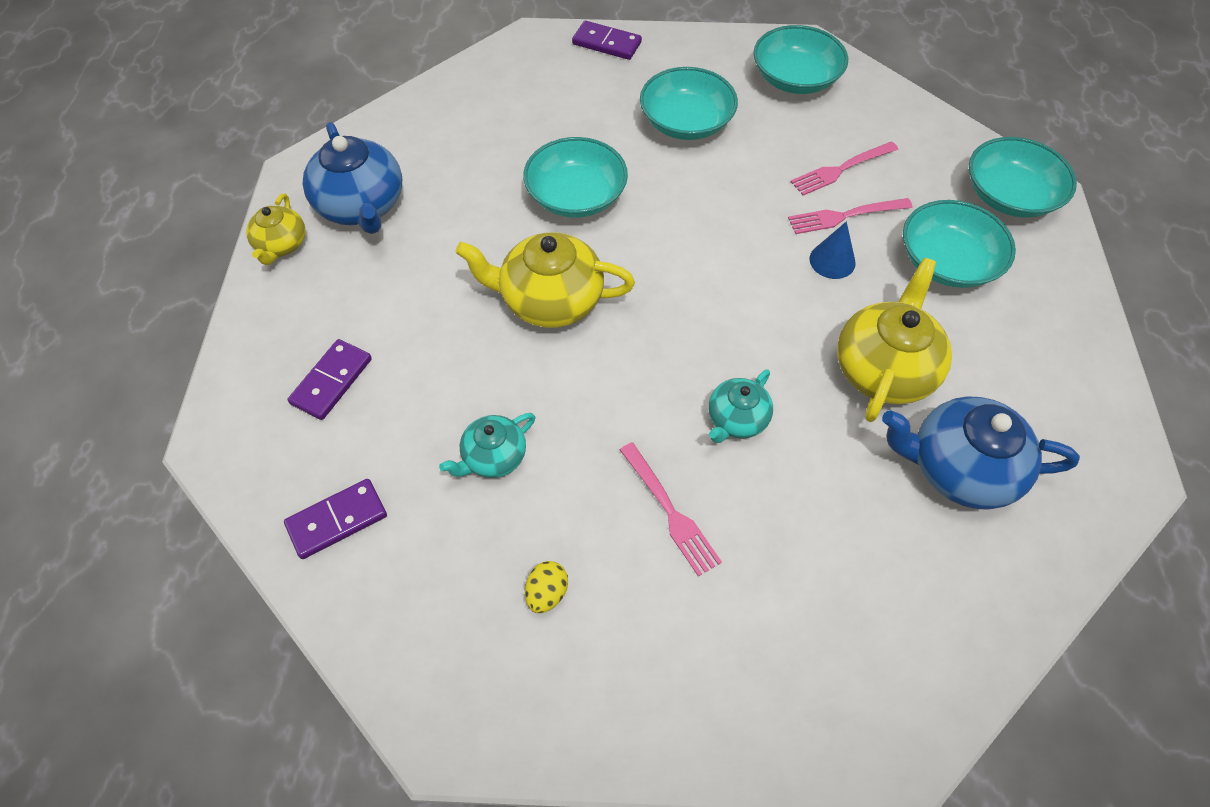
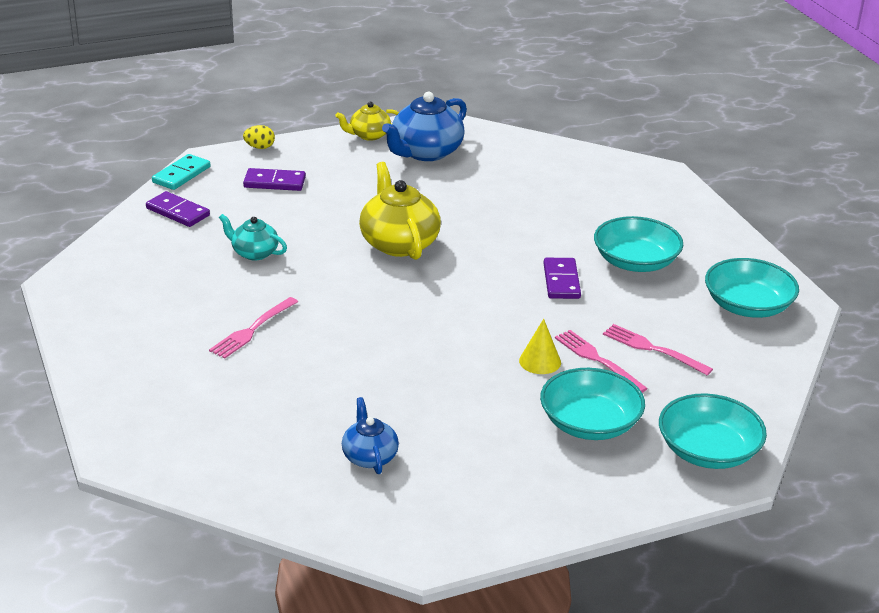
camera: 65 degrees right, 25 degrees down
turquoise bowl [523,137,628,218] -> none
yellow egg [525,561,568,613] -> yellow egg moved to [243,125,275,149]
purple domino [572,21,642,60] -> purple domino moved to [544,258,581,299]
turquoise teapot [708,369,773,443] -> none
blue cone [809,221,856,279] -> yellow cone [519,319,561,374]
yellow teapot [837,258,952,422] -> none
blue teapot [882,396,1080,510] -> blue teapot [342,397,399,474], size x0.57
none -> turquoise domino [152,154,211,190]

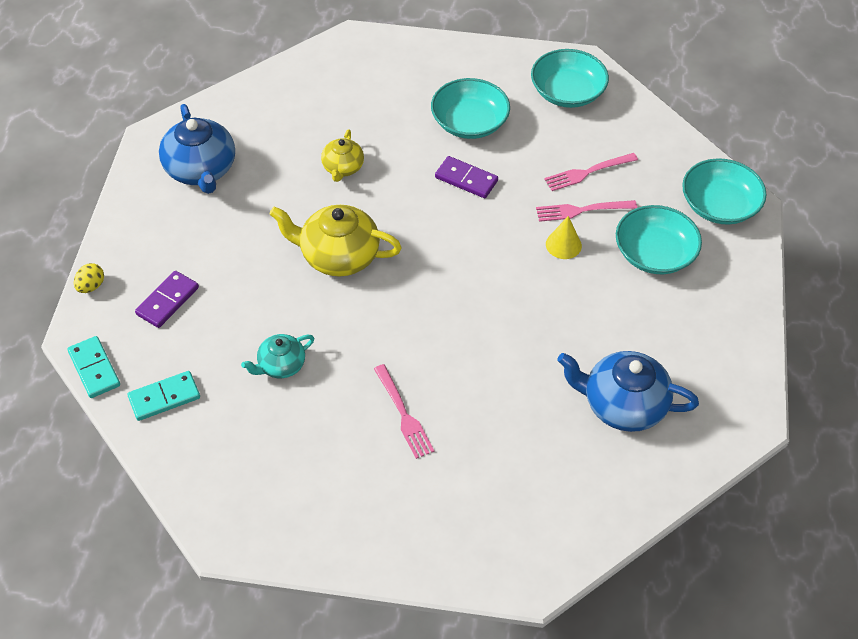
camera: 60 degrees left, 20 degrees up
purple domino [146,191,210,227] -> turquoise domino [127,371,200,421]
yellow teapot [335,102,399,141] -> yellow teapot moved to [321,129,364,182]
blue teapot [342,397,399,474] -> blue teapot [557,351,699,432], size x1.75

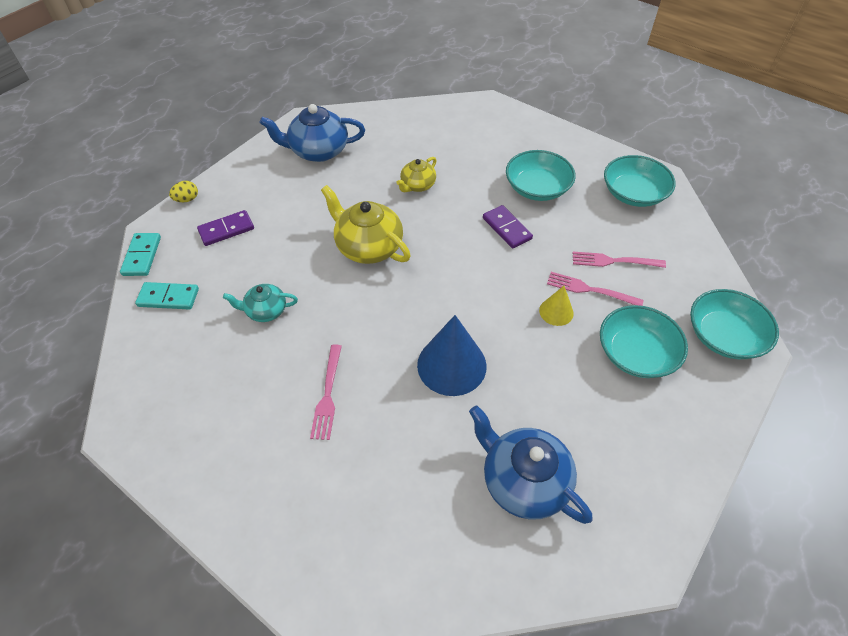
camera: 30 degrees right, 0 degrees up
blue teapot [159,104,235,194] -> blue teapot turned 75 degrees clockwise [260,104,365,162]
none -> blue cone [417,315,486,396]

